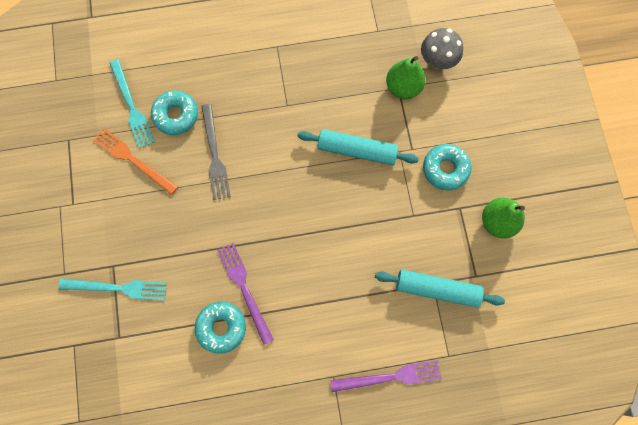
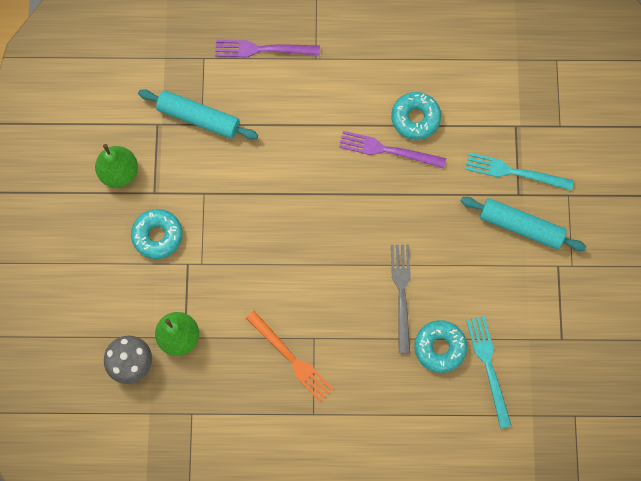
camera: 170 degrees left, 0 degrees up
orange fork [93,128,178,195] -> orange fork moved to [246,311,333,402]
purple fork [217,243,274,345] -> purple fork turned 120 degrees clockwise [339,131,446,168]
turquoise rolling pin [298,129,419,165] -> turquoise rolling pin moved to [461,197,586,251]

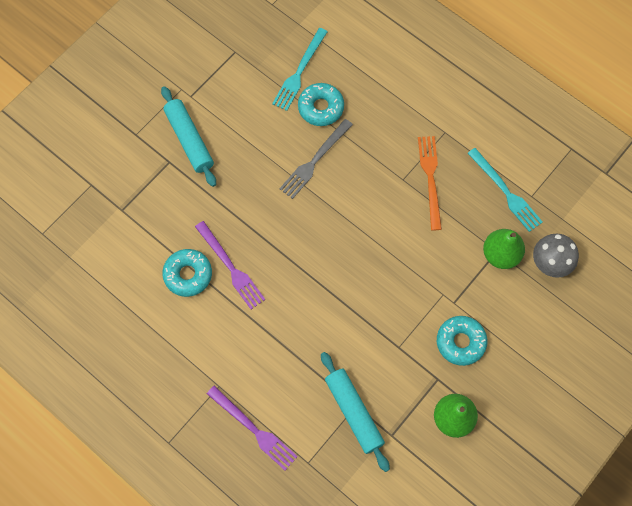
camera: 140 degrees left, 5 degrees down
turquoise fork [465,152,574,191] -> turquoise fork moved to [468,148,543,232]

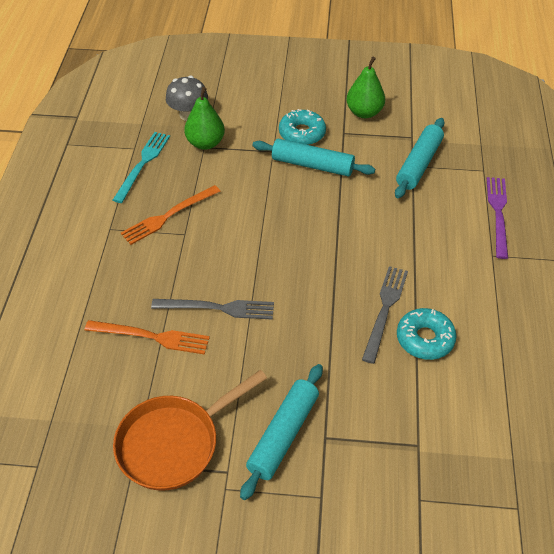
camera: 125 degrees left, 20 degrees down
purple fork [195,221,266,309] -> grey fork [362,266,408,364]
turquoise fork [272,28,328,111] -> none
turquoise donut [298,83,344,126] -> orange fork [84,320,210,355]
none -> orange pan [113,370,267,491]
none -> turquoise rolling pin [252,139,375,176]

